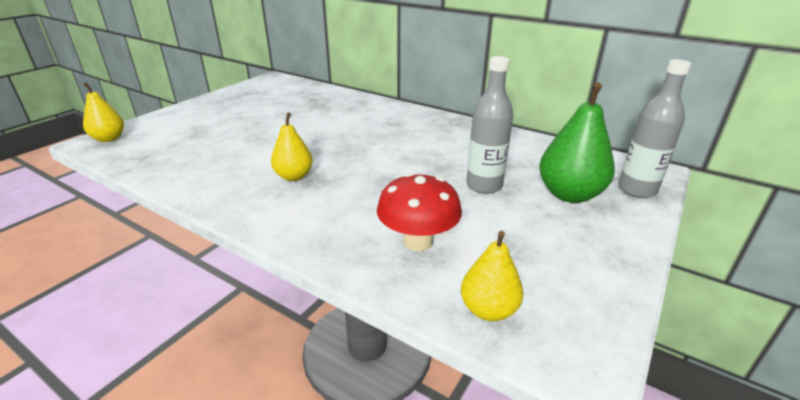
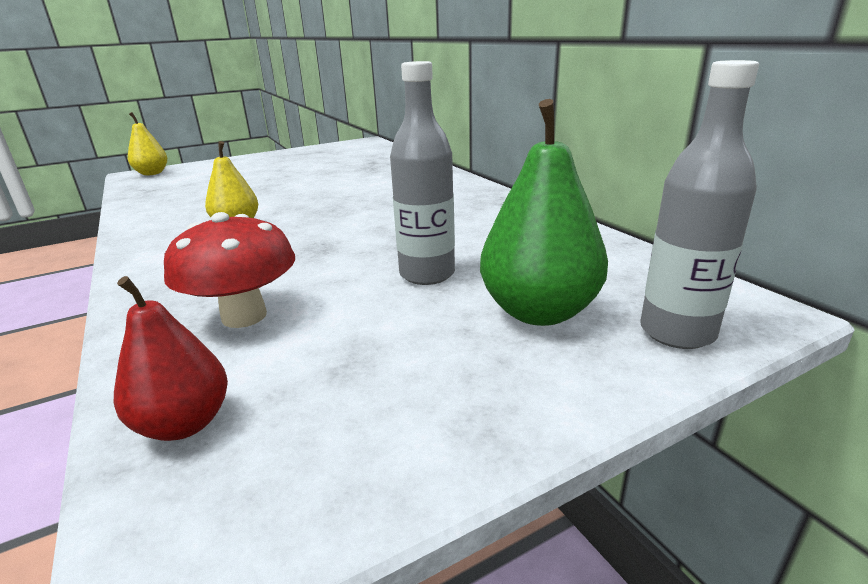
camera: 30 degrees right, 5 degrees down
yellow pear [461,231,523,321] -> red pear [114,276,228,441]

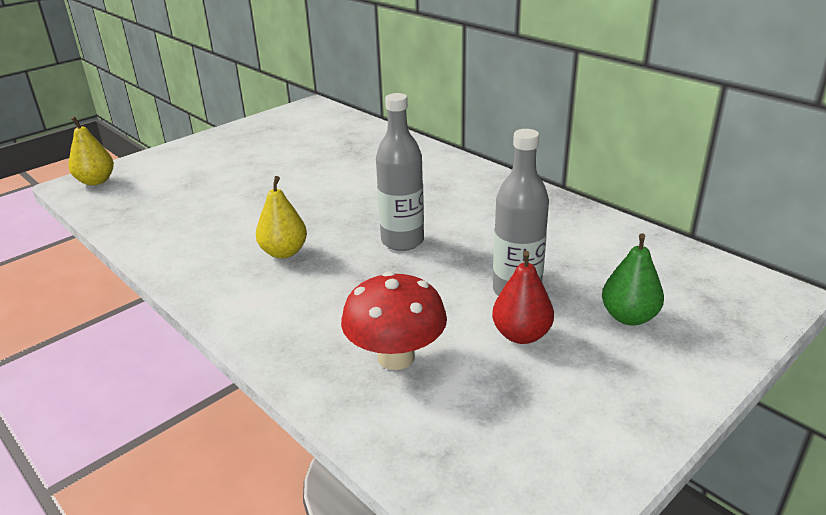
camera: 15 degrees left, 5 degrees up
red pear [114,276,228,441] -> red pear moved to [492,251,554,344]
green pear [480,99,608,326] -> green pear [602,233,664,326], size x0.62
grey bottle [640,60,759,349] -> grey bottle moved to [376,93,424,251]

